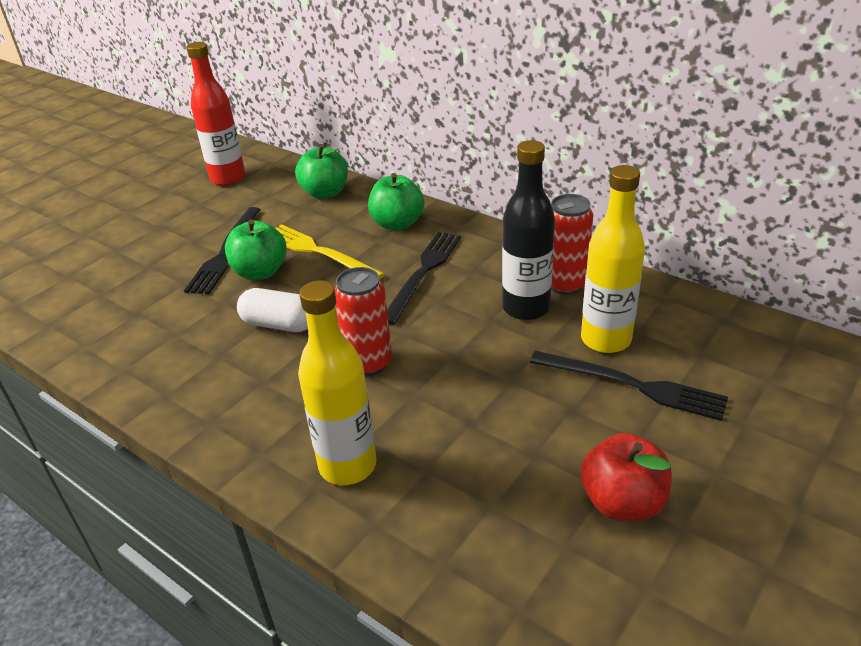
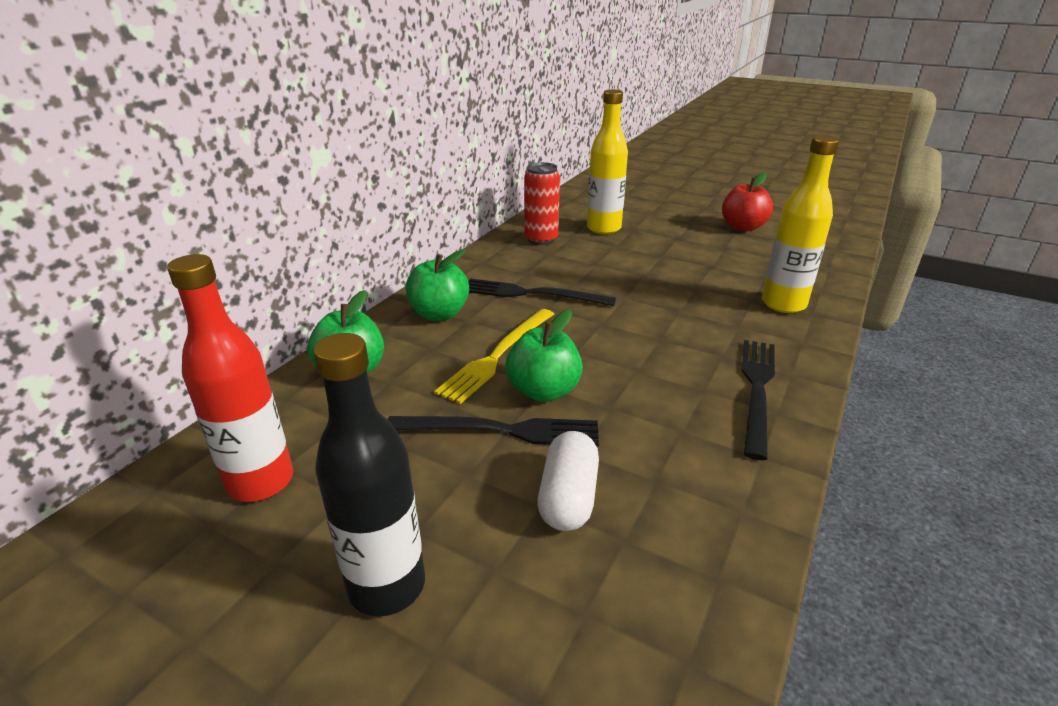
camera: 100 degrees left, 5 degrees down
white capsule [237,288,308,332] -> white capsule moved to [538,431,599,531]
red can [335,267,392,376] -> none
black bottle [502,140,555,320] -> black bottle moved to [313,333,425,616]
black fork [530,351,728,421] -> black fork moved to [742,340,775,460]

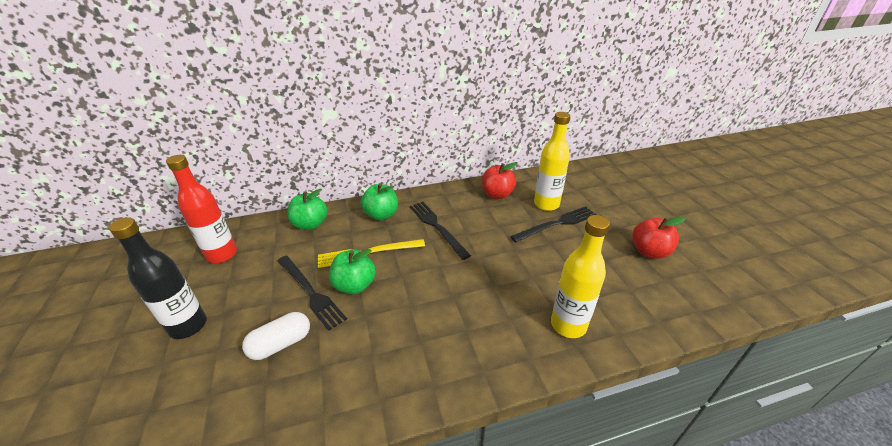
camera: 45 degrees right, 5 degrees up
red can [524,162,560,245] -> red apple [482,162,518,199]
black fork [742,340,775,460] -> black fork moved to [510,206,597,243]

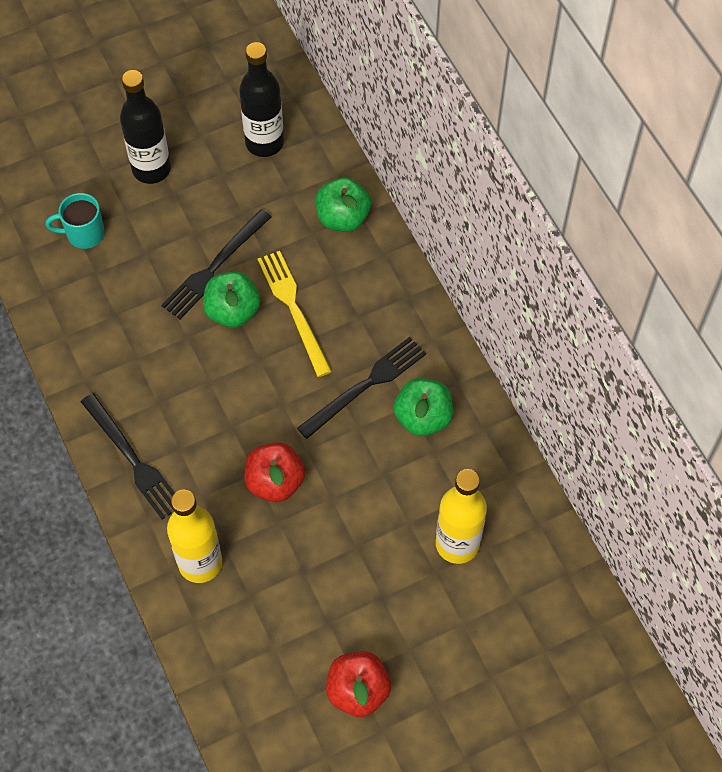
camera: 80 degrees right, 25 degrees up
red bottle [166,155,237,263] -> black bottle [239,42,284,157]
white capsule [242,312,310,360] -> none
green apple [361,183,398,220] -> green apple moved to [394,378,453,437]
red apple [482,162,518,199] -> red apple moved to [244,442,305,502]
black fork [510,206,597,243] -> black fork moved to [81,393,175,520]
none -> turquoise mug [46,193,105,249]

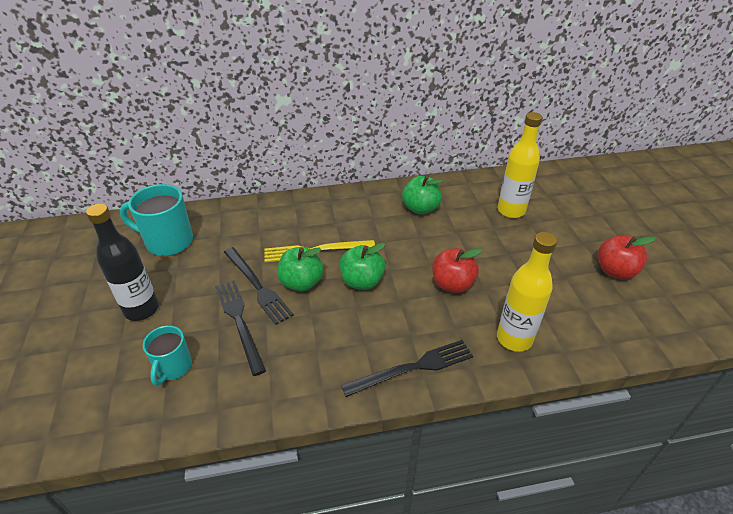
camera: 75 degrees left, 20 degrees down
black bottle [239,42,284,157] -> turquoise mug [120,184,193,256]
black fork [297,337,426,439] -> black fork moved to [215,280,266,376]
green apple [316,178,371,232] -> green apple moved to [340,243,385,290]

